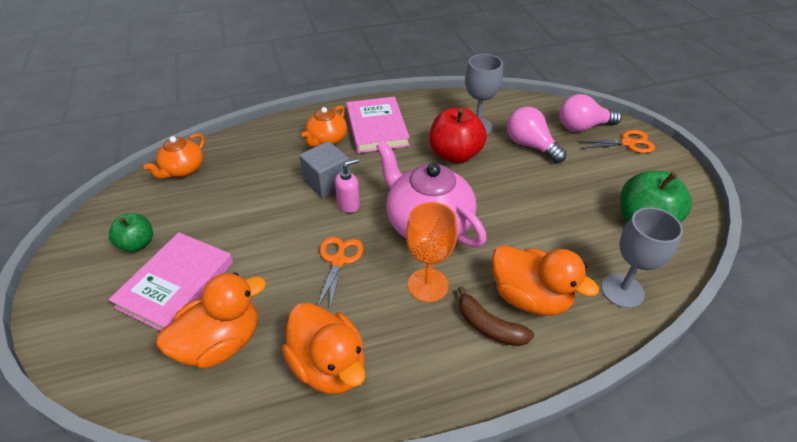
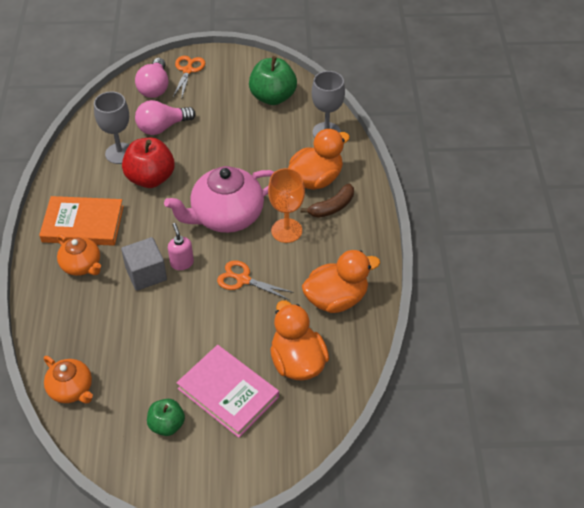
camera: 75 degrees left, 5 degrees up
pink book [346,97,410,153] -> orange book [39,196,124,246]

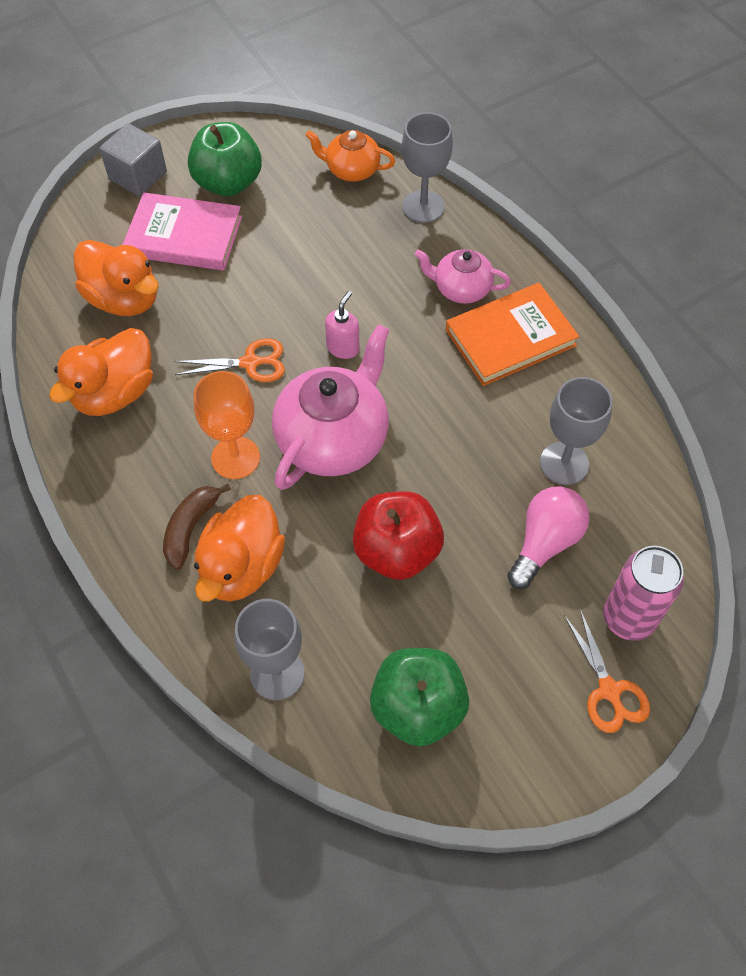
camera: 150 degrees right, 10 degrees up
orange teapot [57,234,101,276] -> pink teapot [415,249,511,304]
grey cube [121,237,167,291] -> grey cube moved to [100,123,167,196]
red apple [122,137,175,188] -> red apple moved to [353,491,444,580]
pink light bulb [135,58,168,98] -> pink can [603,546,684,641]
green apple [147,399,185,436] -> green apple [188,122,262,196], size x1.68
pink soap dispenser [168,223,194,270] -> pink soap dispenser turned 105 degrees counterclockwise [325,291,359,359]
none -> grey goblet [402,112,453,223]

